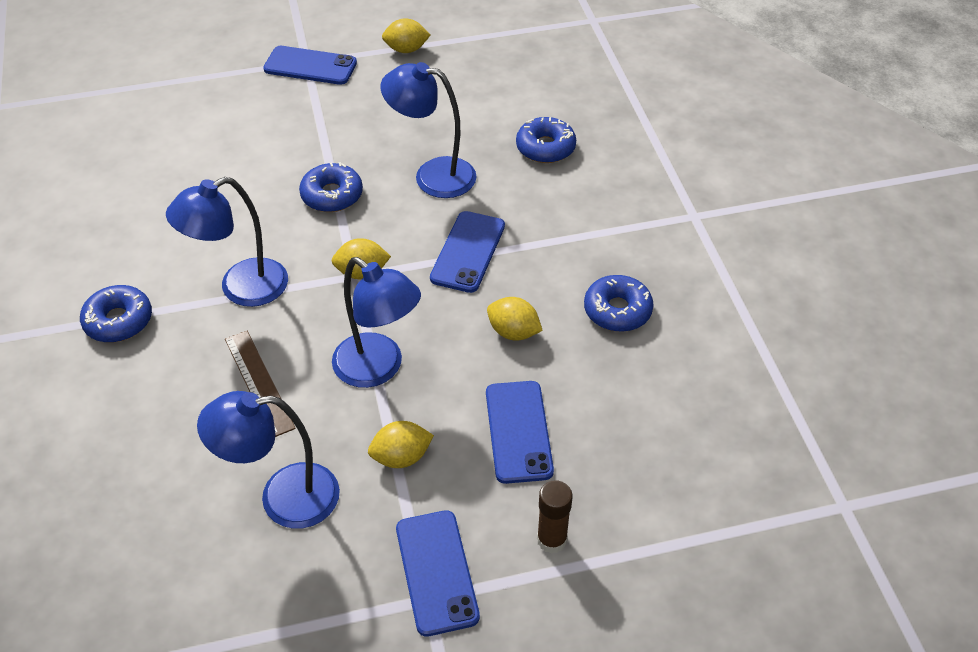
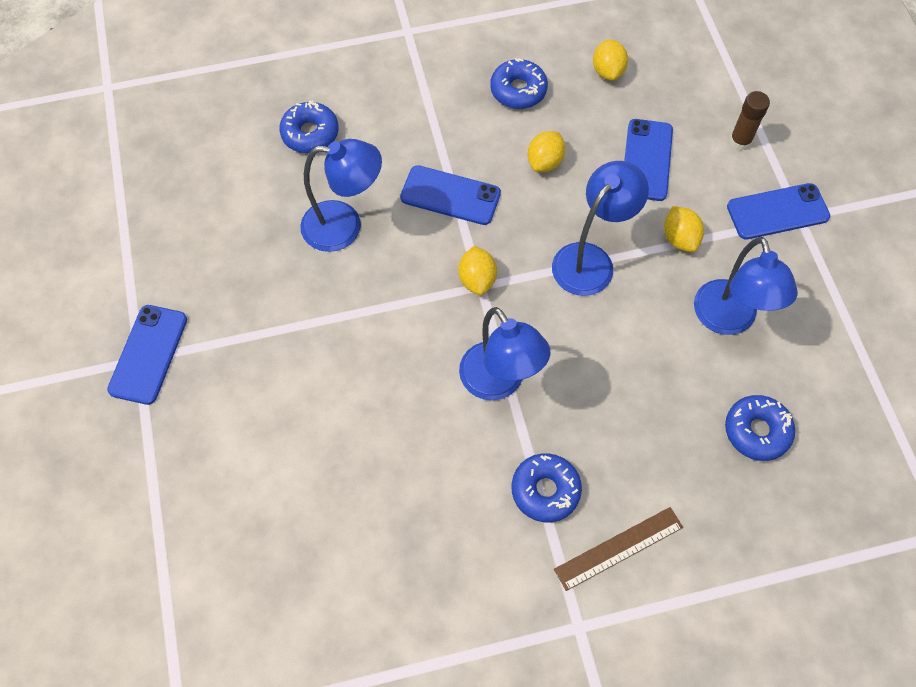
camera: 90 degrees left, 15 degrees up
brown ruler [225,331,296,437] -> brown ruler moved to [554,507,683,591]
blue donut [299,162,363,212] -> blue donut moved to [725,395,795,461]
blue lamp [381,62,477,198] -> blue lamp turned 105 degrees counterclockwise [300,139,382,252]
yellow lemon [382,18,430,53] -> yellow lemon moved to [593,40,628,80]
blue phone [486,381,554,484] -> blue phone turned 75 degrees counterclockwise [624,119,673,201]

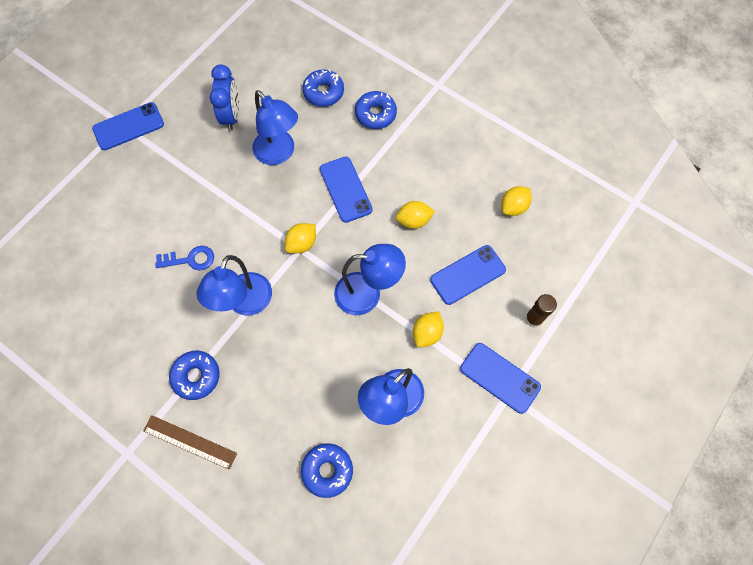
camera: 50 degrees right, 5 degrees up
blue donut [490,58,548,109] -> blue donut moved to [355,91,397,129]
none -> blue key [155,246,214,271]
none -> blue clock [210,64,239,131]

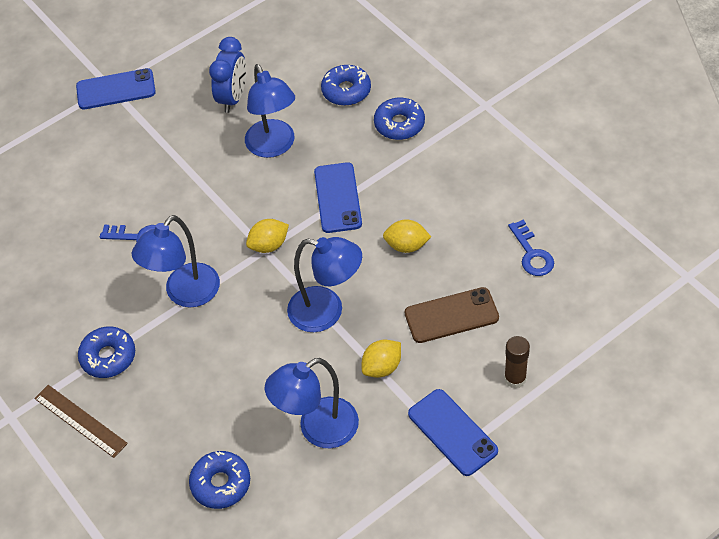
camera: 20 degrees right, 15 degrees down
blue phone [430,245,506,305] -> brown phone [405,287,499,343]
yellow lemon [501,186,532,216] -> blue key [508,220,554,276]

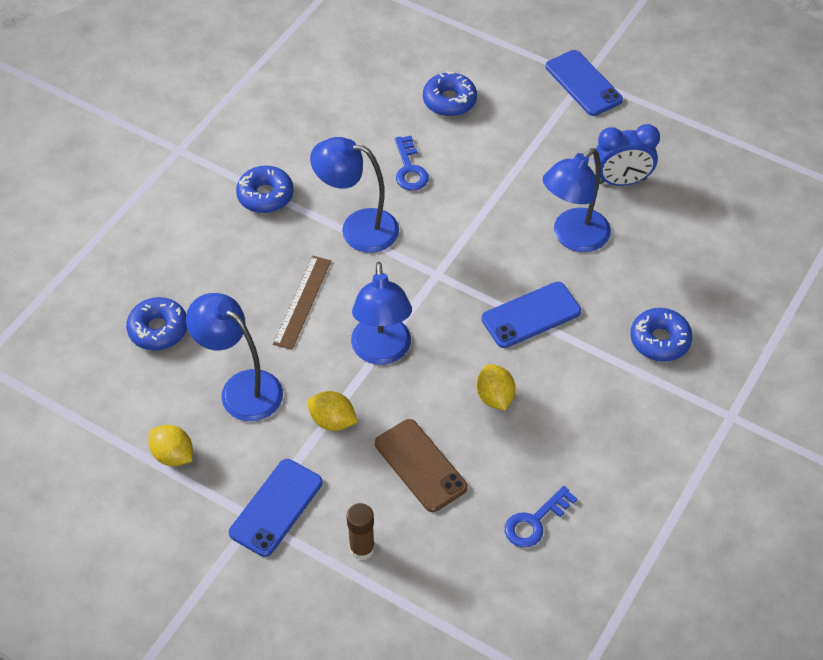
camera: 65 degrees right, 0 degrees up
brown ruler [34,385,128,458] -> brown ruler moved to [273,256,331,350]
yellow lemon [246,219,289,253] -> yellow lemon moved to [148,425,193,466]
blue donut [321,65,371,106] -> blue donut moved to [423,71,477,116]

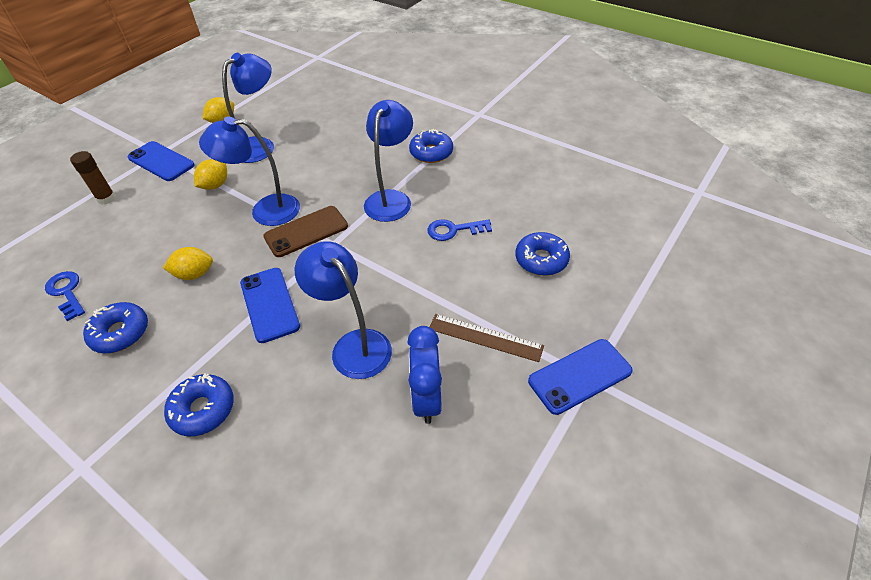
camera: 95 degrees right, 5 degrees down
blue donut [126,297,187,351] -> blue donut moved to [83,302,148,353]
brown ruler [273,256,331,350] -> brown ruler moved to [429,314,544,362]
brown phone [375,419,468,512] -> brown phone moved to [263,206,348,257]

